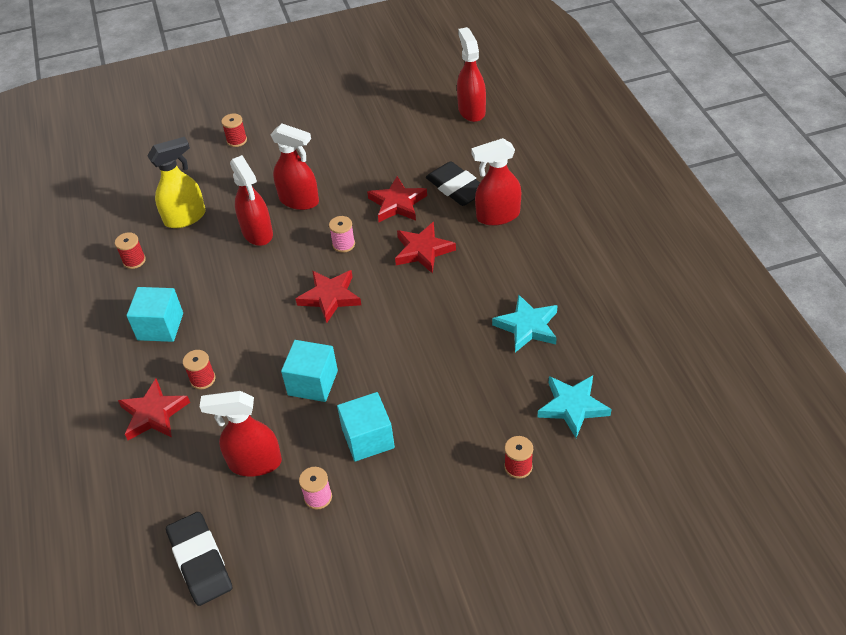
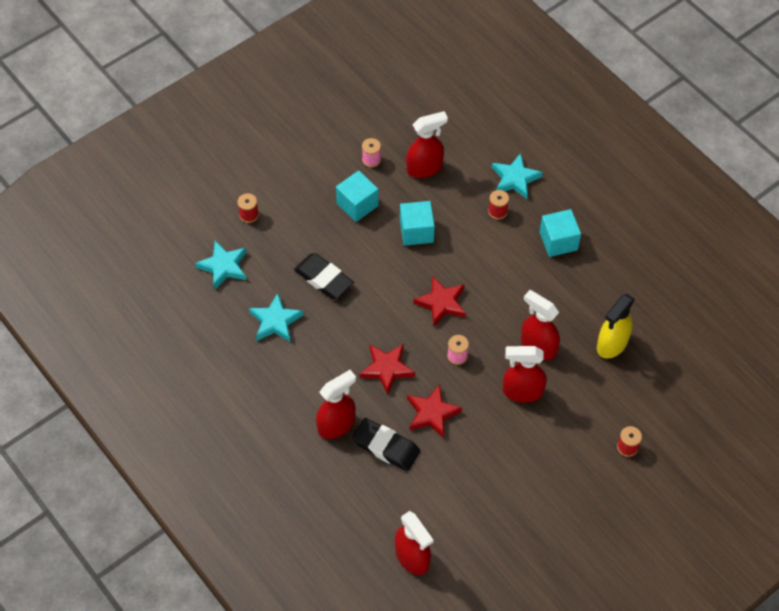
camera: 155 degrees right, 10 degrees up
red spool [115,232,146,269] -> none
red star [118,379,190,440] -> turquoise star [492,153,543,199]
black eraser [166,512,232,606] -> black eraser moved to [294,253,354,299]

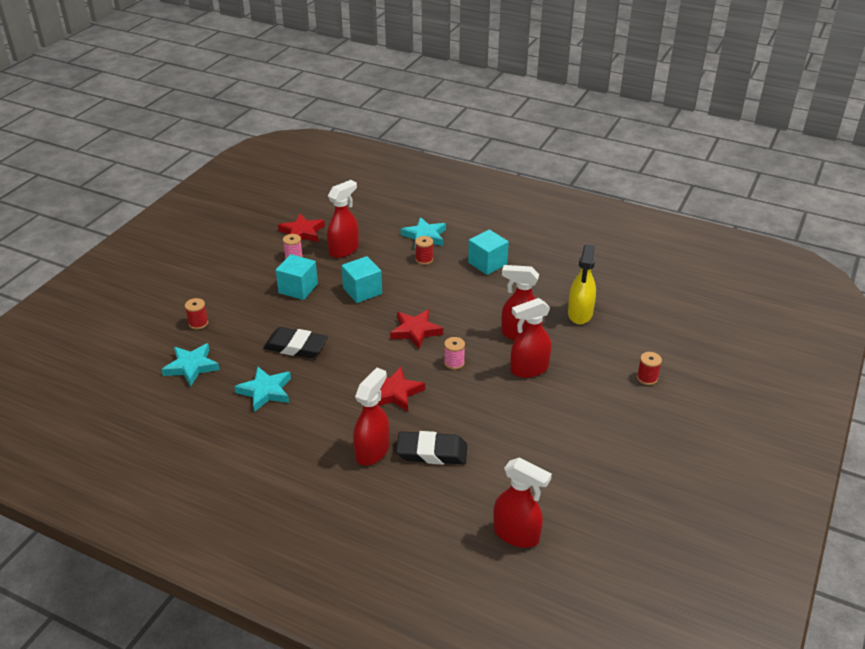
camera: 25 degrees left, 20 degrees down
red star [407,384,462,438] -> red star moved to [278,214,325,242]

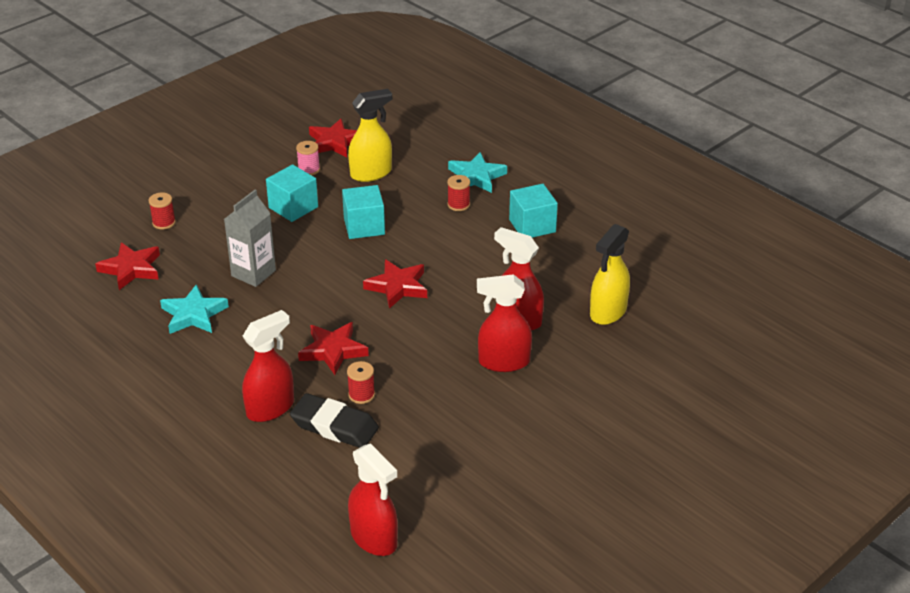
camera: 20 degrees right, 0 degrees up
turquoise star [161,343,220,386] -> red star [95,242,160,290]
black eraser [263,327,328,358] -> grey carton [224,190,276,287]
red spray bottle [327,180,359,258] -> yellow spray bottle [348,89,392,182]
pink spool [444,337,465,370] -> none
red spool [637,352,662,385] -> red spool moved to [347,361,375,404]

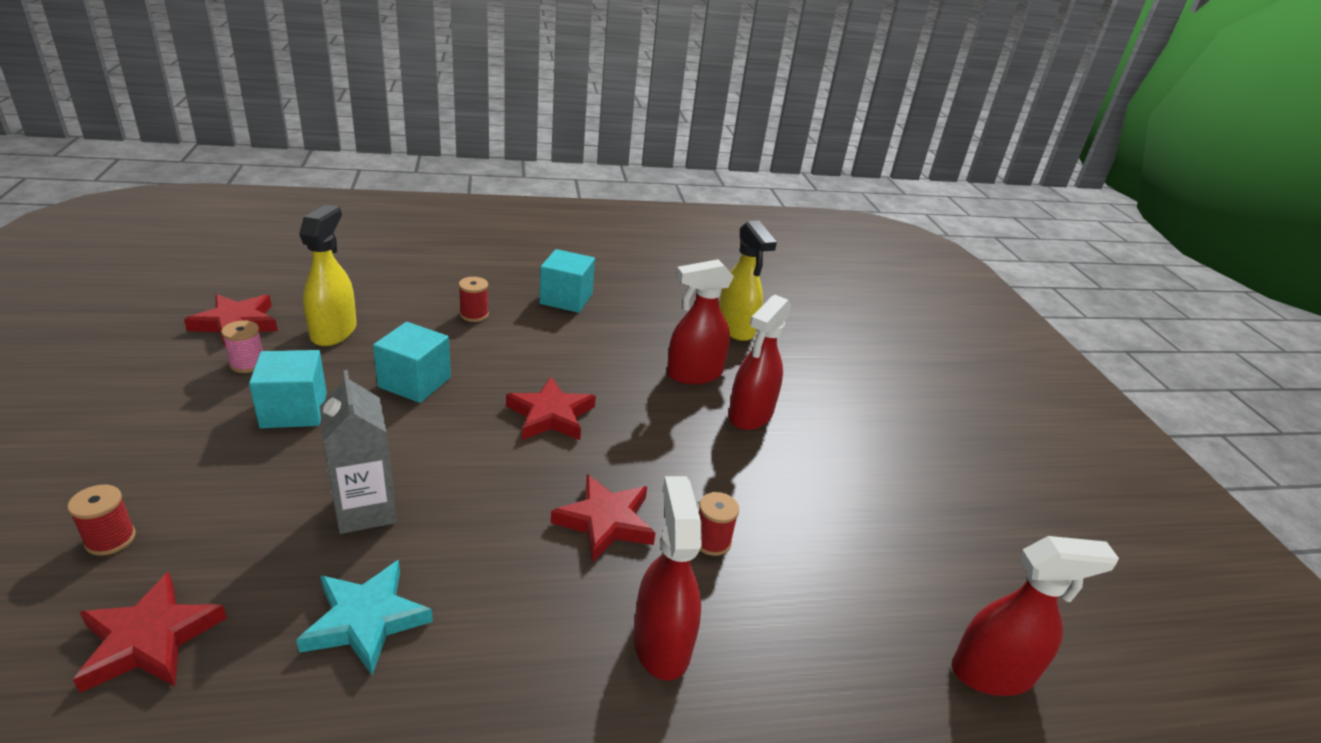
camera: 60 degrees left, 5 degrees down
black eraser [290,393,379,448] -> none
turquoise star [448,152,507,193] -> none

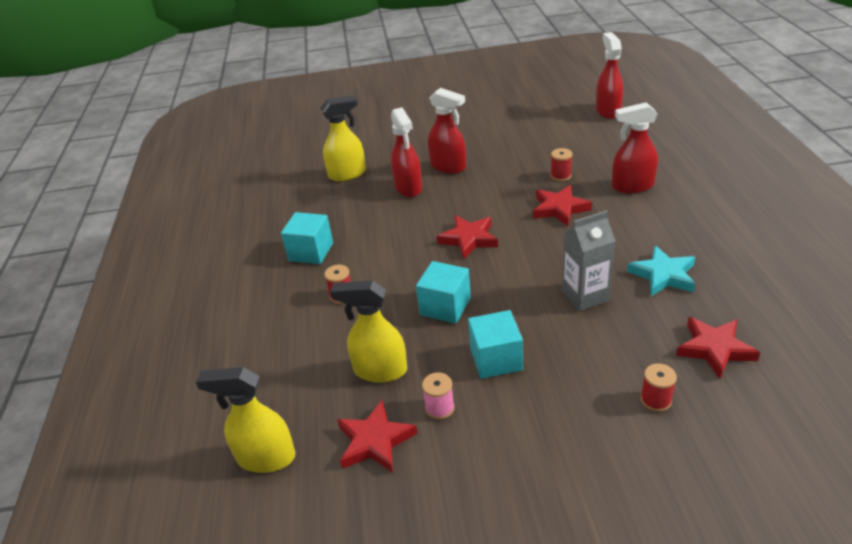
camera: 80 degrees left, 5 degrees up
none -> yellow spray bottle [196,367,295,473]

